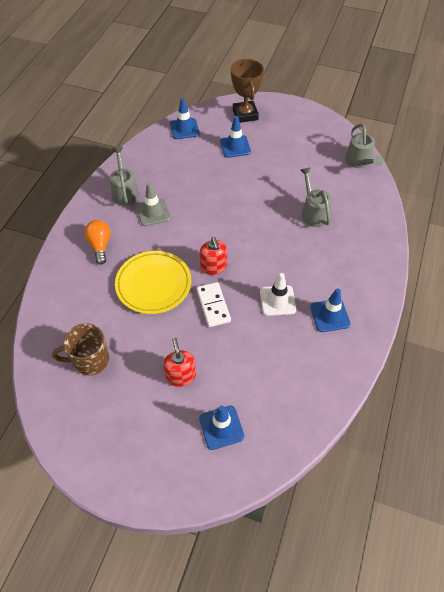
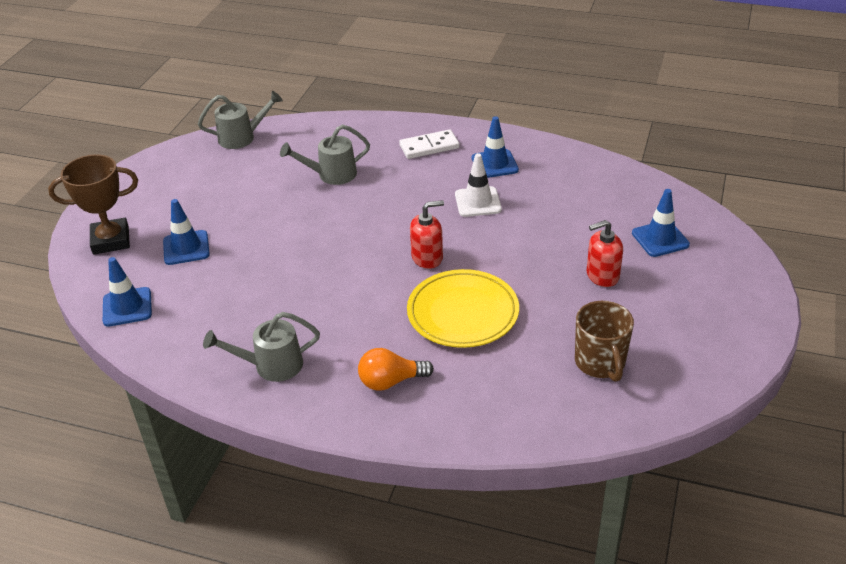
camera: 90 degrees left, 15 degrees down
grey traffic cone [136,182,171,226] -> none
white domino [197,282,231,327] -> white domino moved to [399,129,459,159]

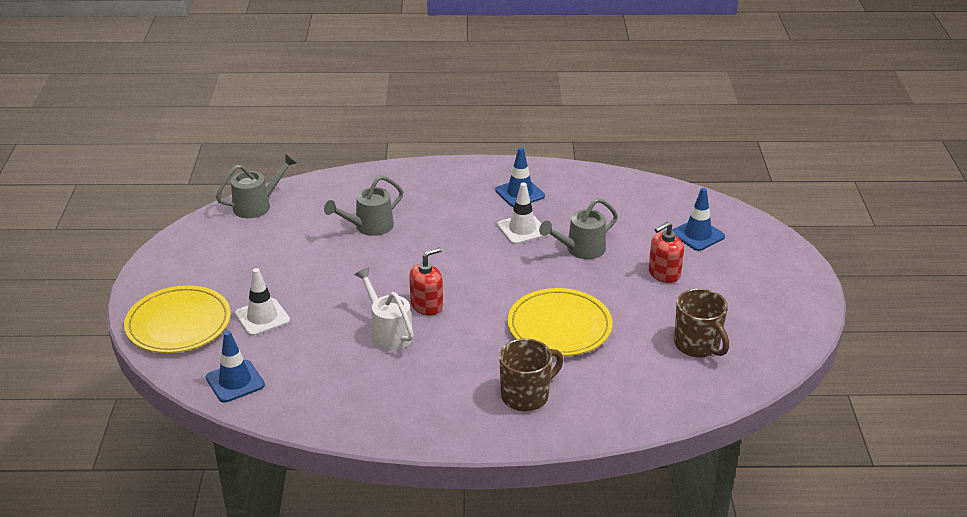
camera: 20 degrees left, 5 degrees down
brown trophy [48,154,138,255] -> yellow plate [124,285,231,353]
blue traffic cone [163,199,210,265] -> white traffic cone [235,268,290,336]
grey watering can [203,312,320,382] -> grey watering can moved to [539,198,618,259]
orange light bulb [358,348,434,391] -> brown mug [499,339,563,411]
white domino [399,129,459,159] -> none
red soap dispenser [410,200,444,269] -> red soap dispenser moved to [409,247,443,316]
none -> white watering can [354,268,414,351]

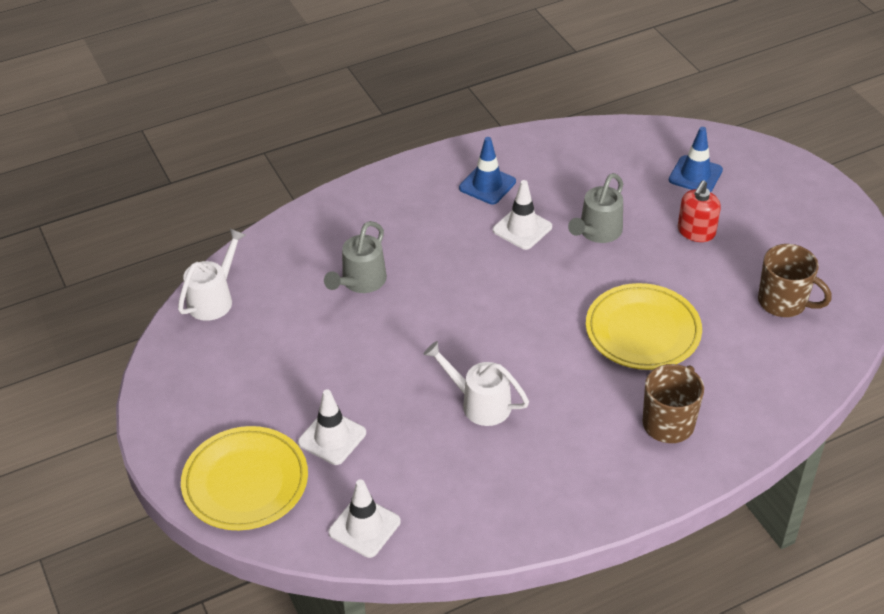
camera: 25 degrees left, 10 degrees up
blue traffic cone [206,331,265,403] -> white traffic cone [329,479,401,558]
grey watering can [216,154,297,218] -> white watering can [178,229,246,321]
red soap dispenser [409,247,443,316] -> none

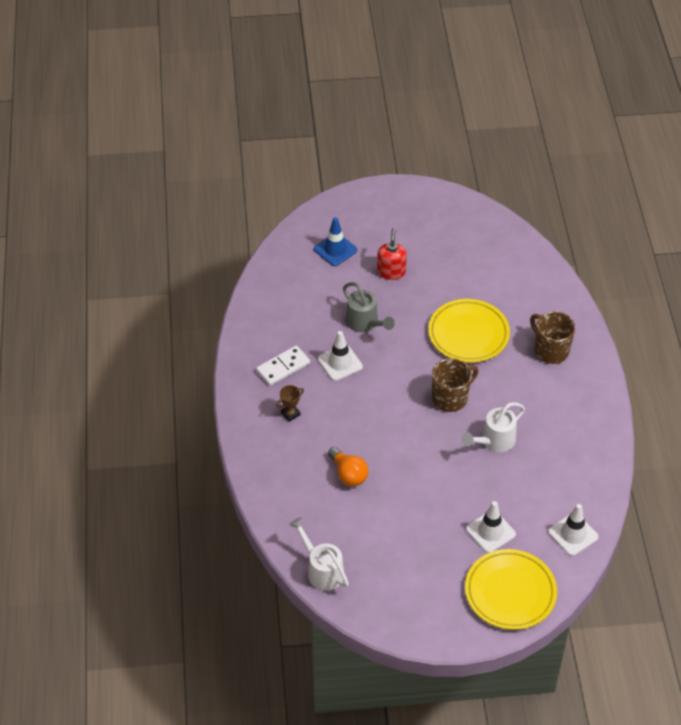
camera: 70 degrees left, 5 degrees up
grey watering can [324,221,387,293] -> orange light bulb [328,447,368,486]
blue traffic cone [459,137,516,205] -> white domino [256,345,310,386]
red soap dispenser [678,180,721,242] -> red soap dispenser turned 135 degrees counterclockwise [377,228,407,280]
brown mug [758,244,832,317] -> brown mug moved to [432,358,479,412]
none -> brown trophy [276,385,304,422]

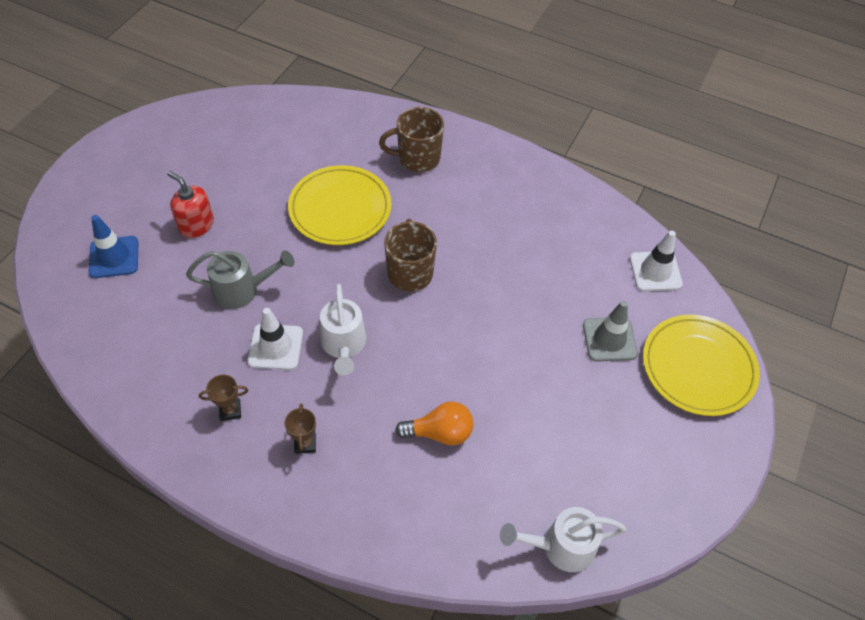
camera: 60 degrees left, 5 degrees up
white domino [256,345,310,386] -> brown trophy [199,375,248,421]
white watering can [462,402,525,452] -> white watering can moved to [320,284,366,375]
white traffic cone [466,501,516,553] -> grey traffic cone [583,301,638,362]

